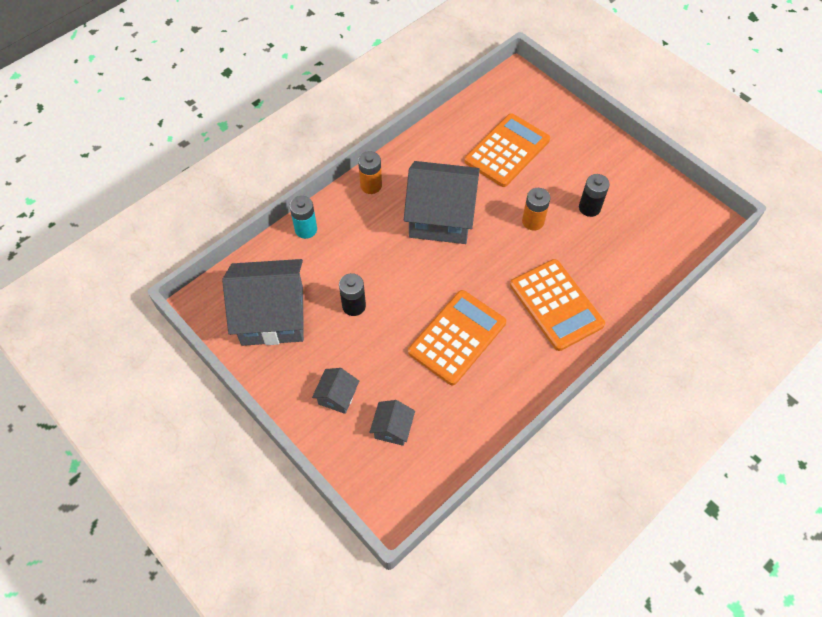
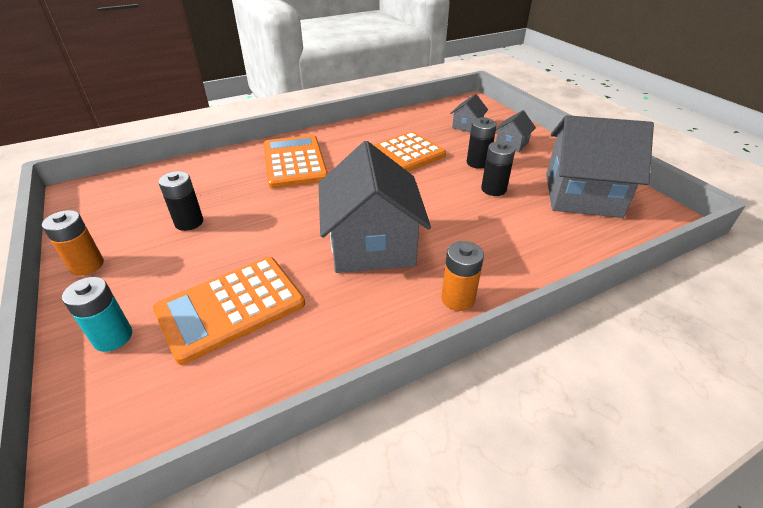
camera: 165 degrees left, 20 degrees down
turquoise battery [290,196,317,239] -> turquoise battery moved to [62,277,132,352]
grey house [404,161,480,244] -> grey house turned 60 degrees clockwise [318,141,431,273]
orange battery [522,188,550,231] -> orange battery moved to [42,210,104,276]
none -> black battery [467,117,497,169]

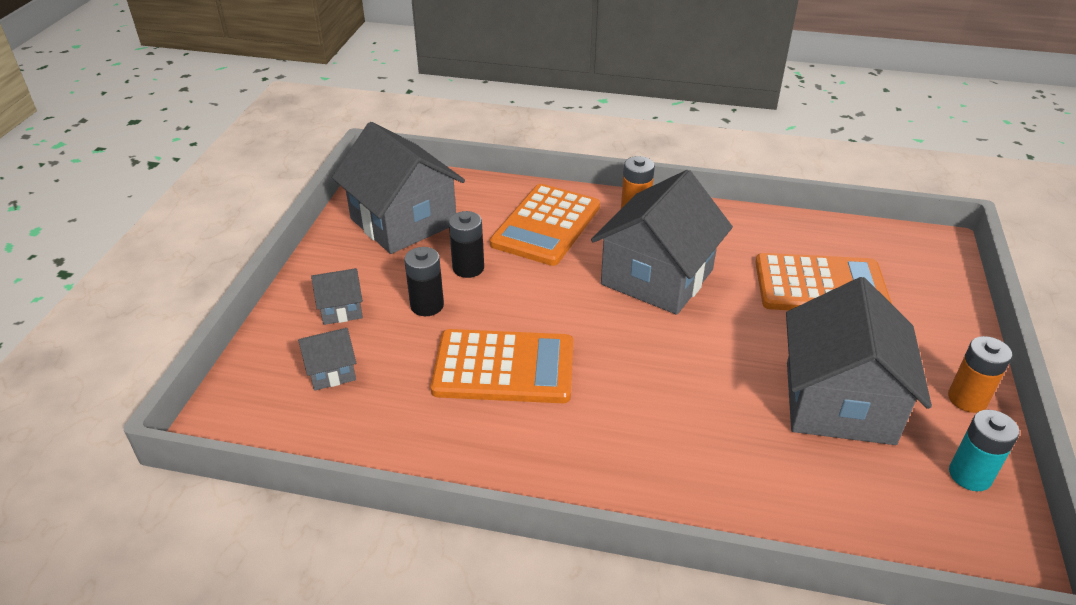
camera: 140 degrees left, 0 degrees up
turquoise battery [62,277,132,352] -> turquoise battery moved to [949,410,1019,491]
black battery [158,171,203,231] -> grey house [786,277,932,445]
orange calculator [263,135,328,188] -> orange calculator moved to [490,184,600,266]

